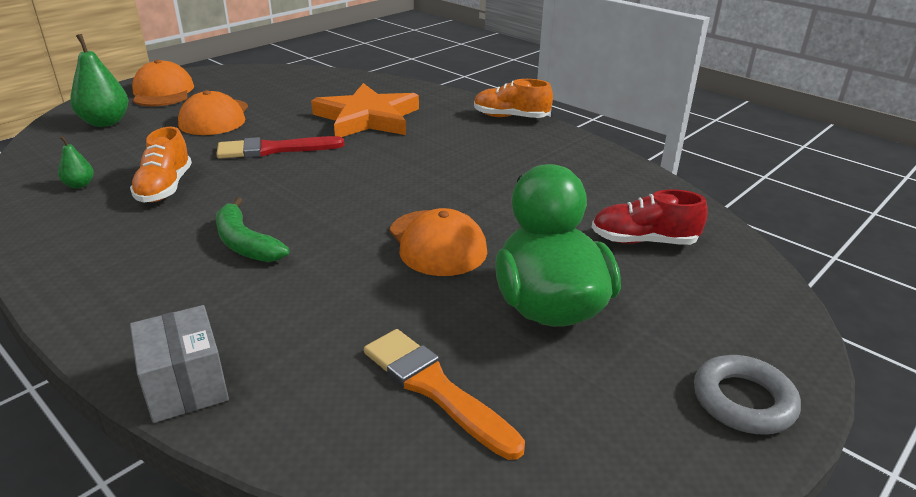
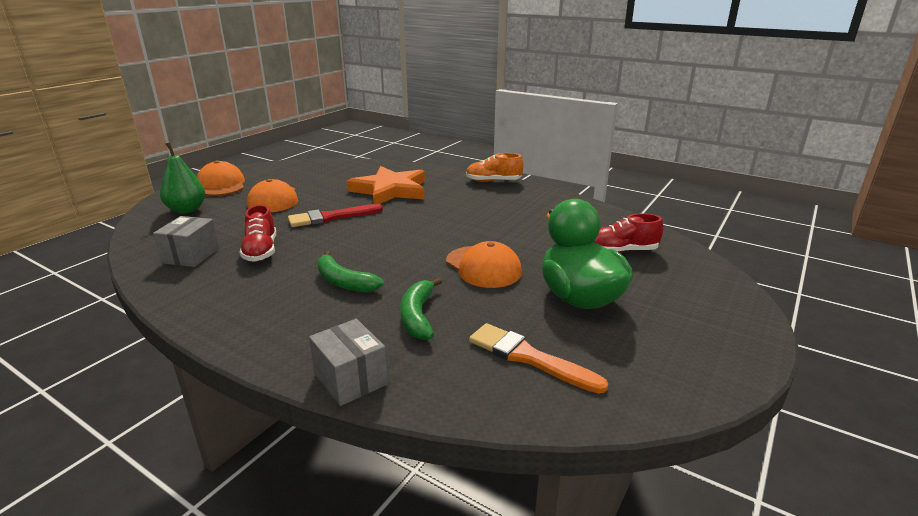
camera: 10 degrees left, 5 degrees down
green pear [58,136,94,189] -> grey box [153,216,219,267]
orange shoe [130,126,192,202] -> red shoe [240,205,276,262]
grey ring [694,355,801,434] -> none
none -> green banana [400,277,442,340]

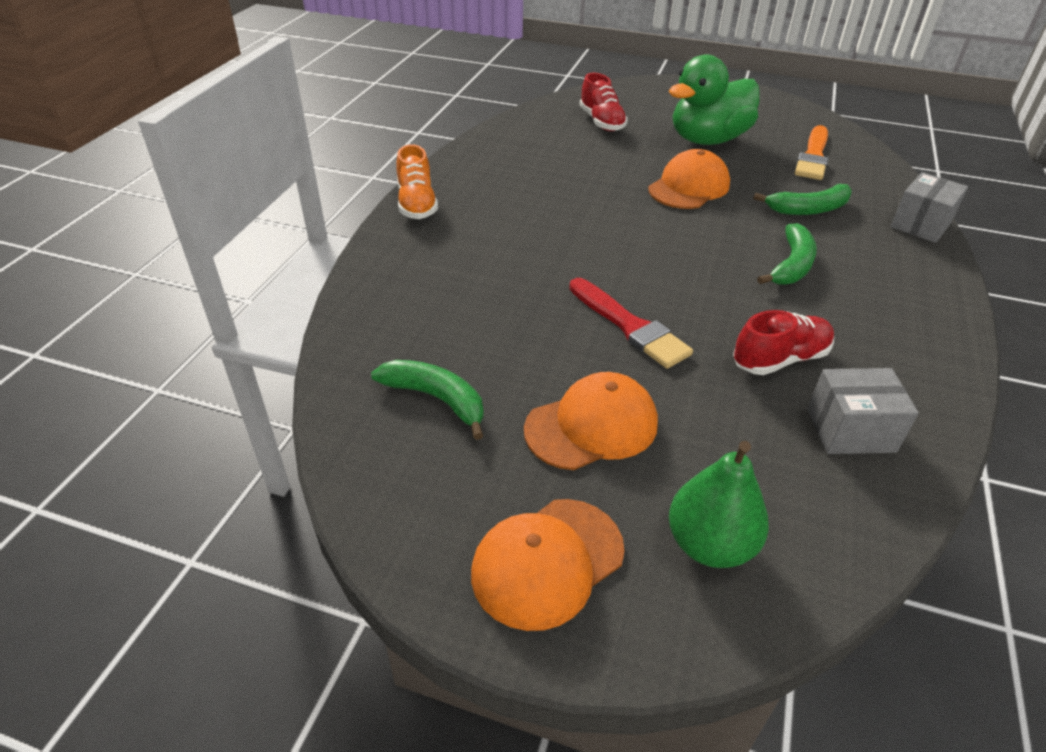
camera: 105 degrees left, 15 degrees up
orange star [347,166,425,204] -> none
none -> green banana [371,360,484,440]

